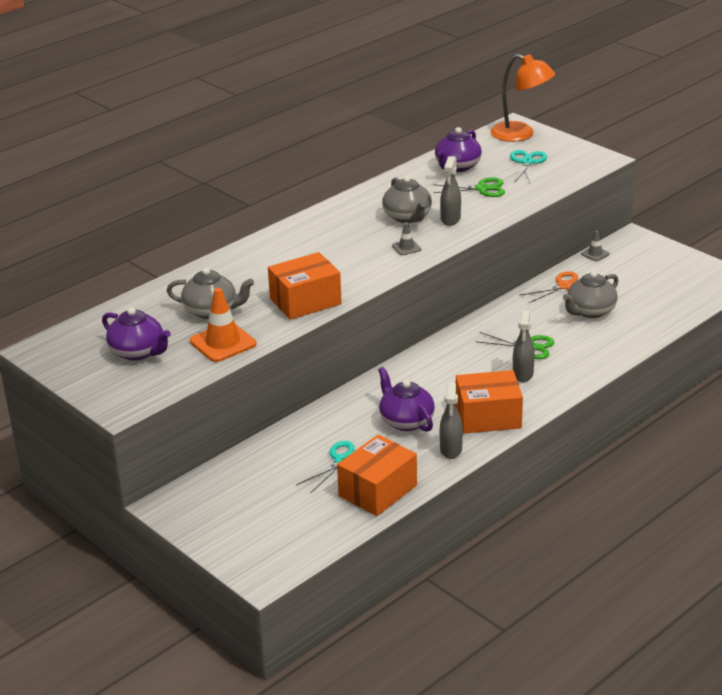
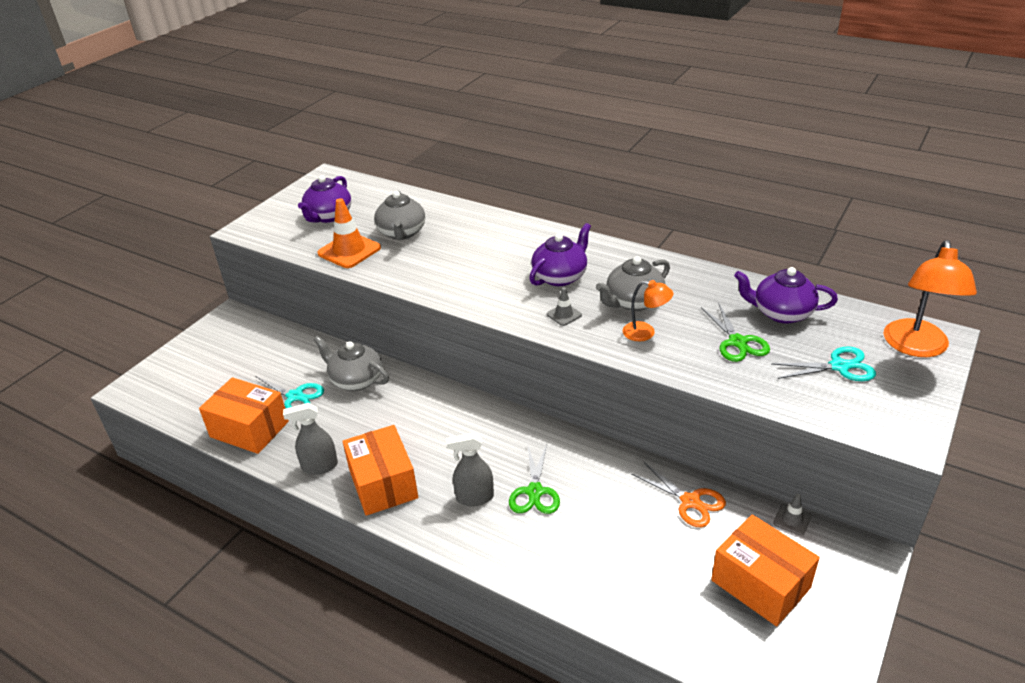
camera: 75 degrees right, 5 degrees up
orange box [268,252,342,320] -> orange box moved to [711,514,820,626]
purple teapot [378,367,435,432] -> purple teapot moved to [529,223,591,286]
grey spray bottle [440,156,461,226] -> orange lamp [623,280,673,341]
grey teapot [563,271,619,318] -> grey teapot moved to [314,336,389,391]

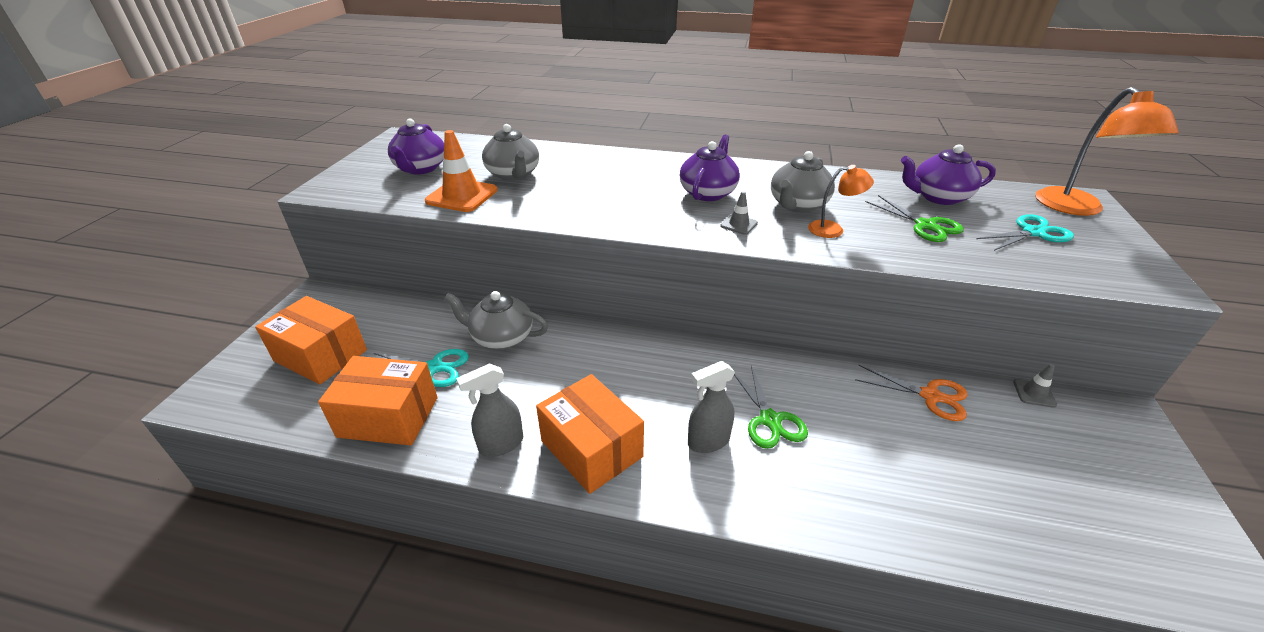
camera: 20 degrees left, 0 degrees up
orange box [711,514,820,626] -> orange box moved to [255,296,367,384]

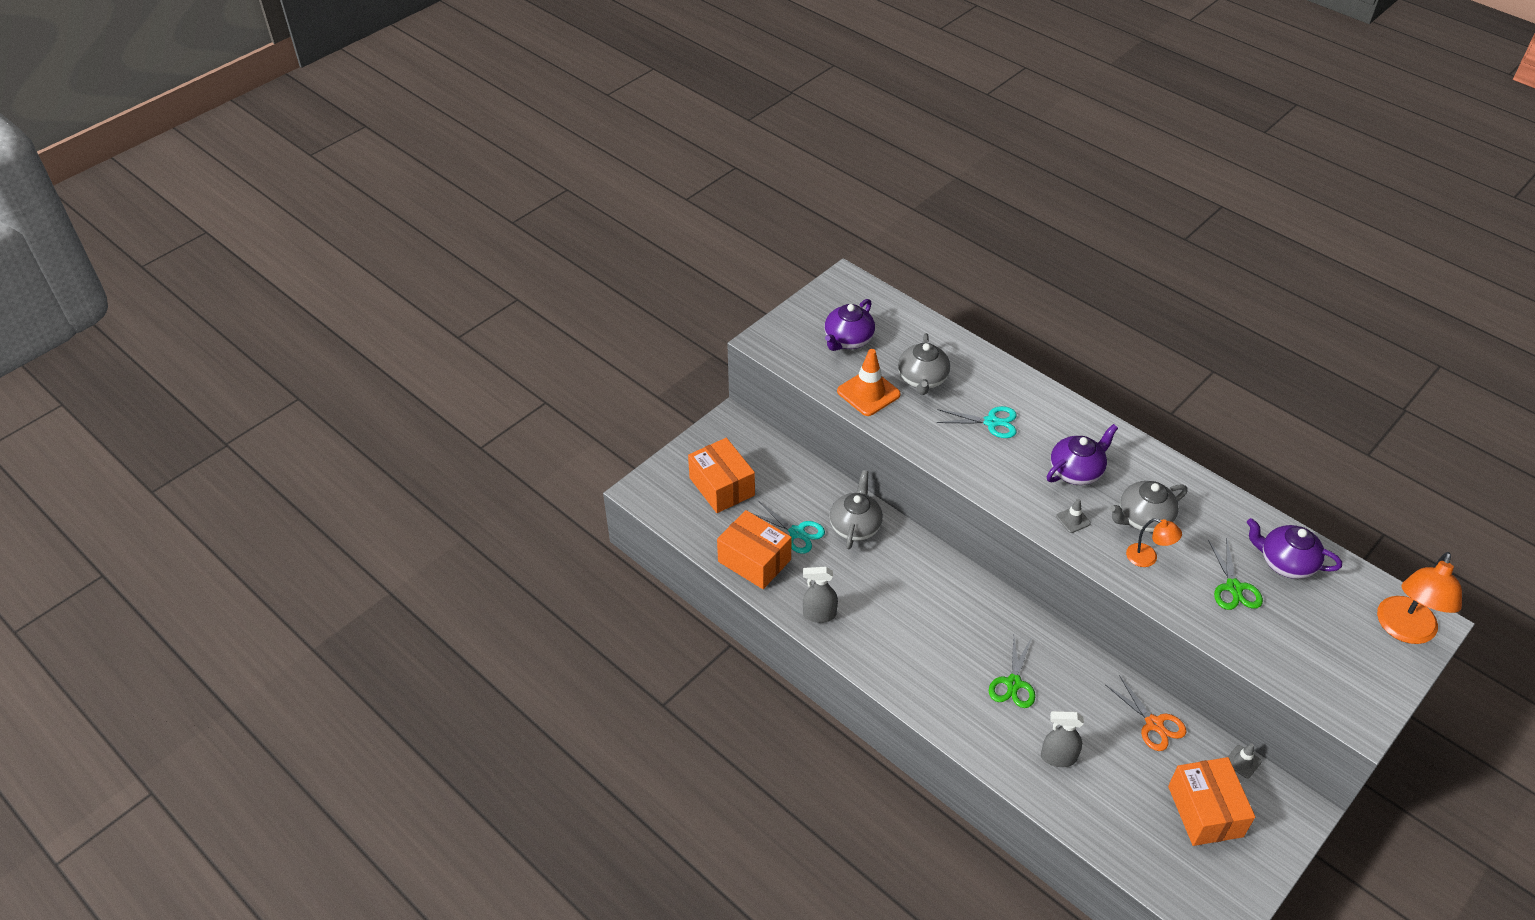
camera: 30 degrees right, 10 degrees up
grey teapot [444,291,548,350] -> grey teapot turned 60 degrees clockwise [830,470,883,549]
orange box [536,374,644,494] -> orange box moved to [1168,757,1255,846]
grey spray bottle [688,361,735,453] -> grey spray bottle moved to [1041,711,1084,767]
turquoise scissors [976,214,1074,251] -> turquoise scissors moved to [937,406,1017,438]

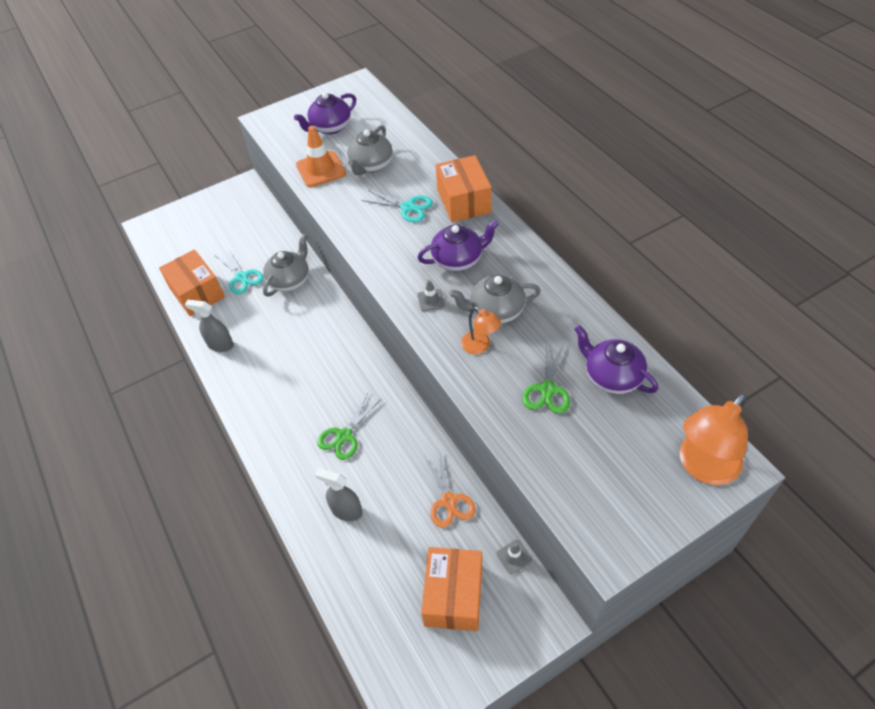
camera: 20 degrees right, 5 degrees up
orange box [688,438,755,513] -> orange box moved to [436,155,492,222]

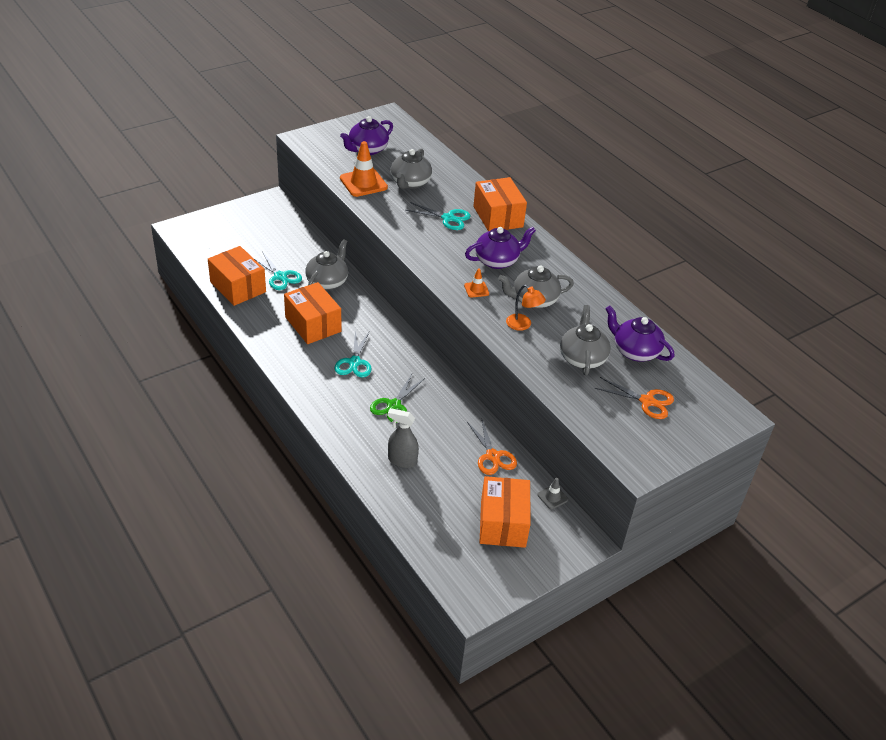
camera: 10 degrees left, 10 degrees down
grey spray bottle [185,300,234,352] -> none
grey traffic cone [417,279,445,311] -> orange traffic cone [464,269,489,298]
green scissors [522,342,570,414] -> grey teapot [560,305,611,375]
orange lamp [680,393,748,485] -> none
none -> orange box [284,282,341,344]
none -> turquoise scissors [335,331,372,377]
none -> orange scissors [595,377,674,419]

